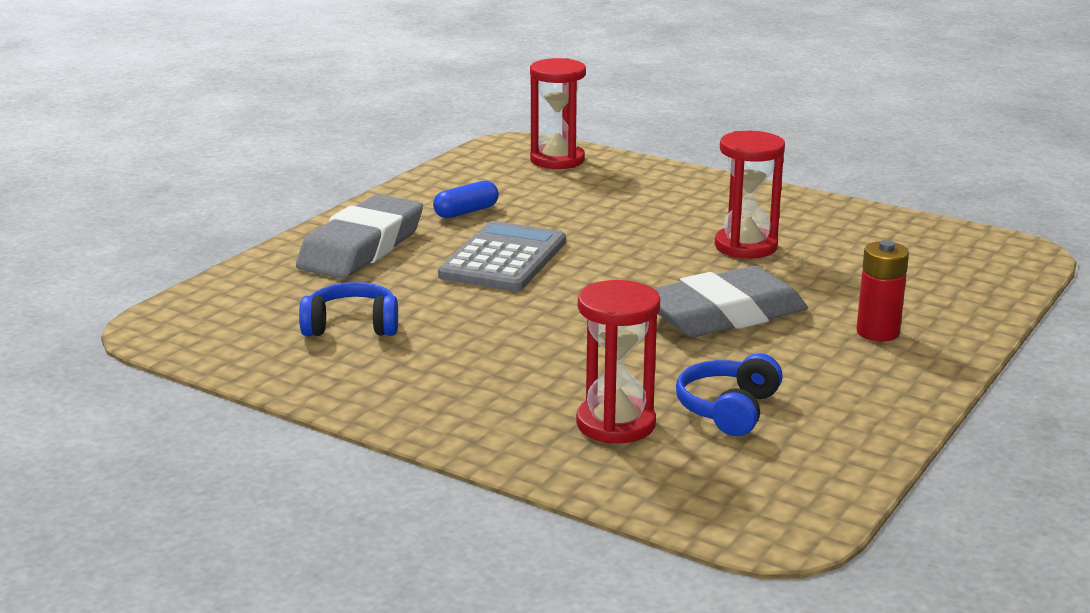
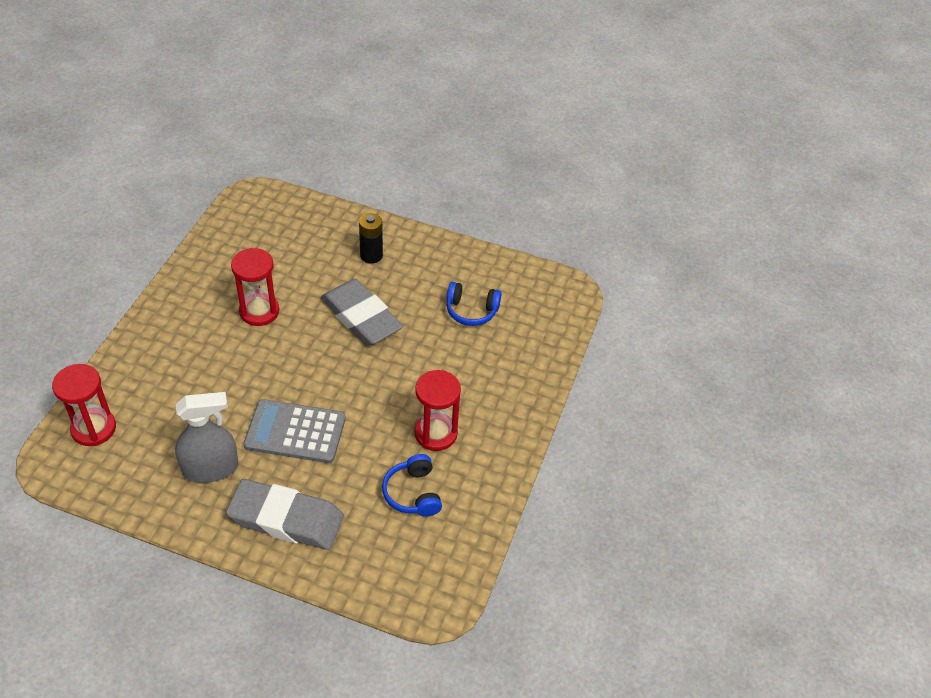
camera: 105 degrees left, 25 degrees up
blue capsule [433,181,499,218] -> grey spray bottle [175,392,238,483]
red hourglass [576,280,660,444] -> red hourglass moved to [415,370,461,451]
red battery [856,240,909,342] -> black battery [359,213,383,264]

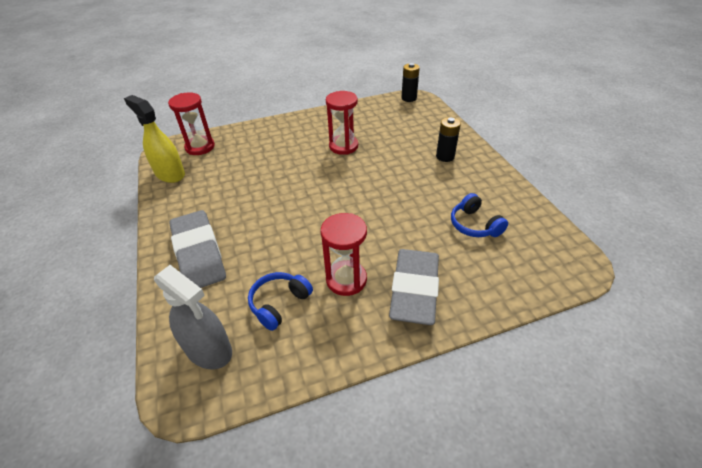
camera: 55 degrees right, 5 degrees down
grey spray bottle [175,392,238,483] -> grey spray bottle moved to [154,265,232,369]
grey calculator [243,399,346,463] -> none
grey eraser [321,279,403,346] -> grey eraser moved to [389,249,439,325]
none -> yellow spray bottle [124,95,185,183]
none -> black battery [401,63,420,102]

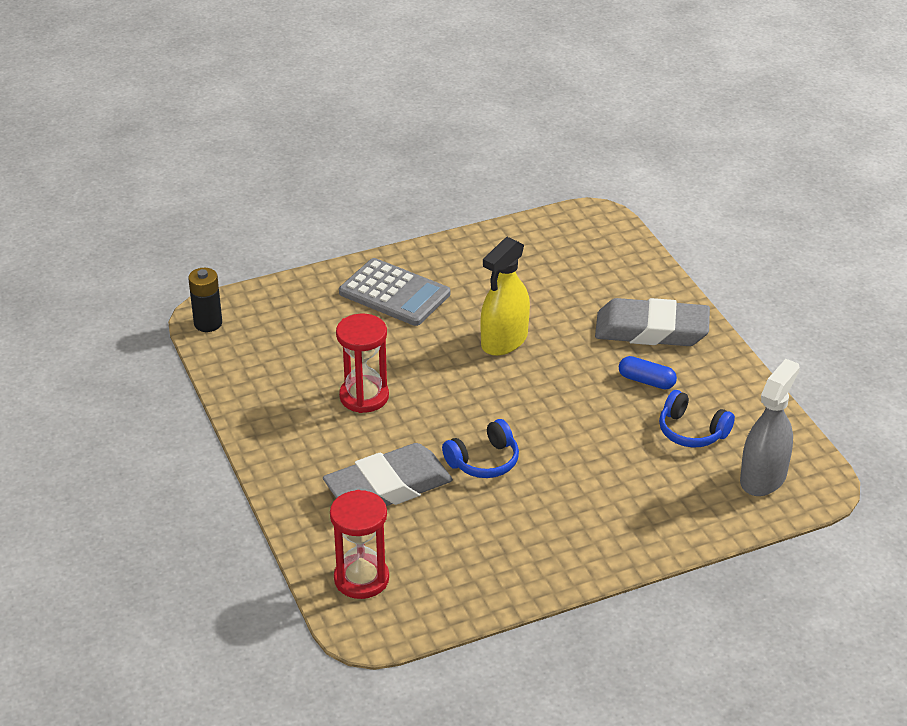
camera: 95 degrees left, 5 degrees down
yellow spray bottle [124,95,185,183] -> yellow spray bottle moved to [480,237,530,356]
grey eraser [169,210,226,288] -> grey eraser moved to [323,443,453,506]
red hourglass [321,213,367,296] -> blue capsule [619,356,677,389]
black battery [436,117,461,162] -> grey calculator [339,258,450,326]
blue headphones [451,193,508,237] -> blue headphones moved to [442,419,519,478]

